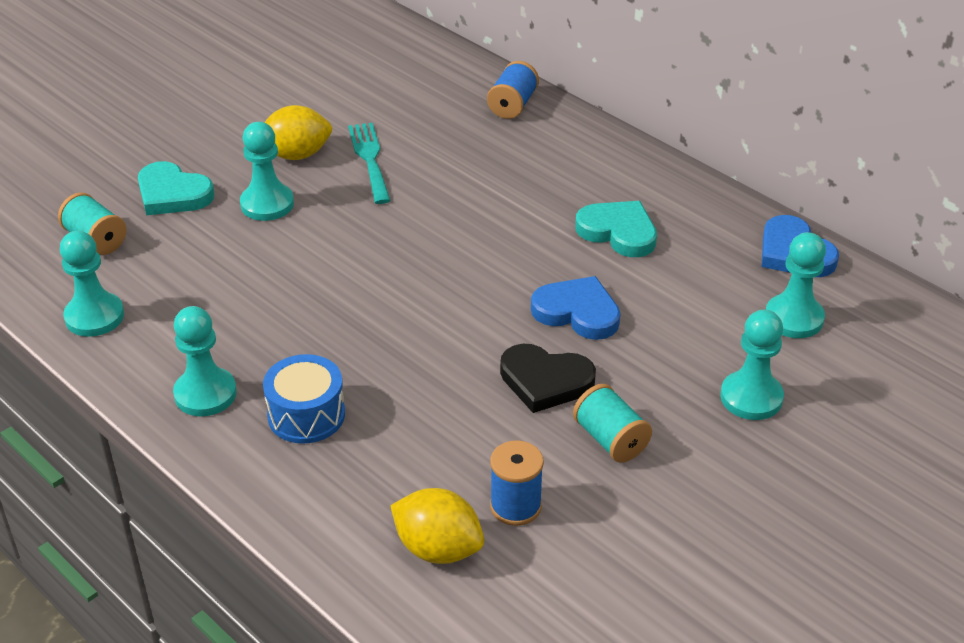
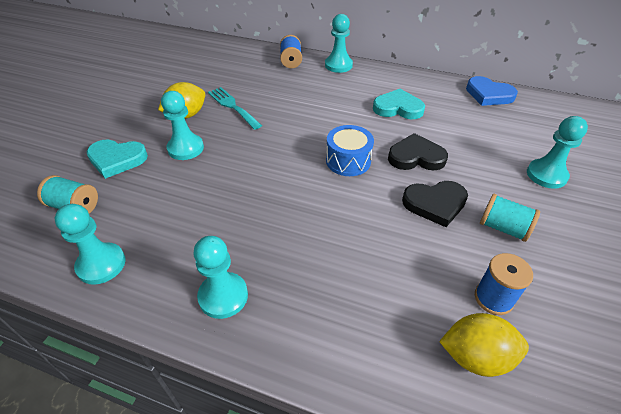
camera: 25 degrees left, 5 degrees up
blue drum [263,354,345,444] -> blue drum moved to [326,125,374,176]
blue heart [531,276,621,340] -> black heart [388,133,448,170]
turquoise pawn [766,232,826,338] -> turquoise pawn moved to [325,14,353,73]

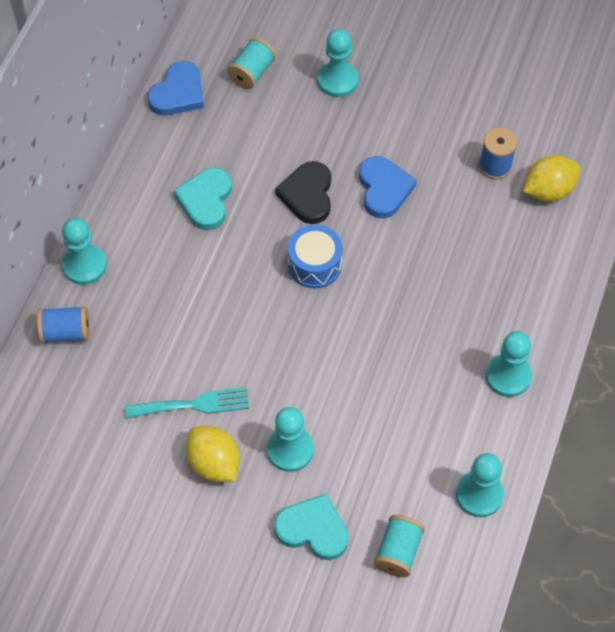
camera: 90 degrees left, 15 degrees up
turquoise heart [87,140,148,179] -> turquoise heart turned 75 degrees counterclockwise [274,494,349,560]
turquoise fork [208,87,262,130] -> turquoise fork turned 150 degrees counterclockwise [125,387,249,419]
black heart [402,181,468,227] -> blue heart [359,156,417,218]
yellow lemon [439,313,529,377] -> yellow lemon turned 60 degrees clockwise [523,155,581,202]
turquoise spool [480,194,540,242] -> turquoise spool moved to [227,37,276,89]

